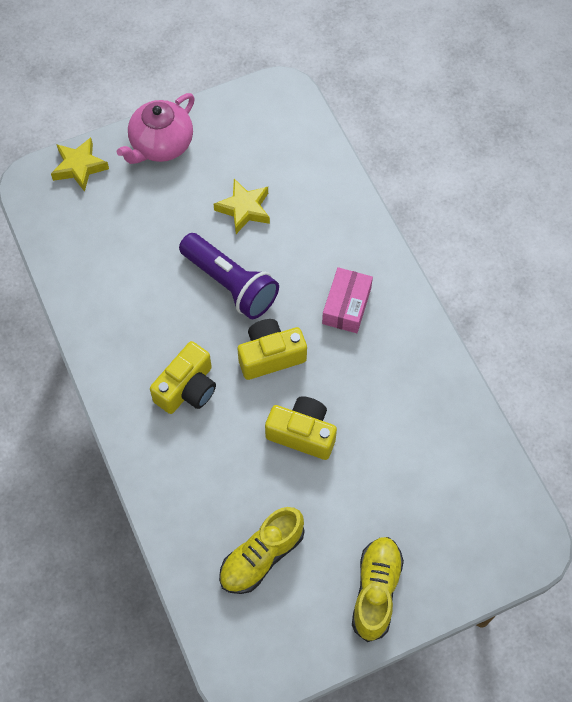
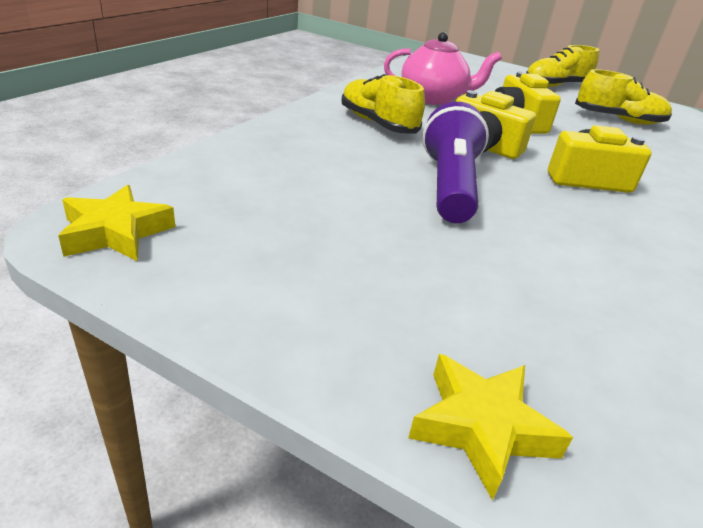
camera: 130 degrees left, 30 degrees down
pink teapot [117,93,195,164] -> pink teapot moved to [384,32,502,105]
yellow star [214,179,270,234] -> yellow star moved to [58,185,175,261]
pink box [322,267,373,333] -> yellow shoe [341,74,425,134]

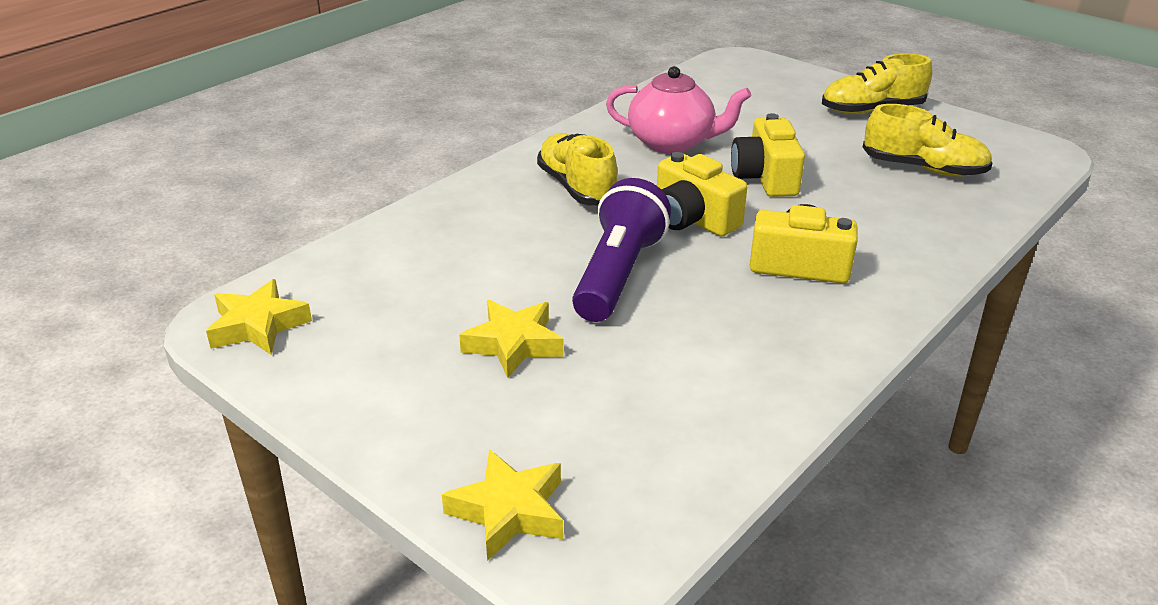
camera: 15 degrees right, 0 degrees up
none -> yellow star [459,300,564,378]

